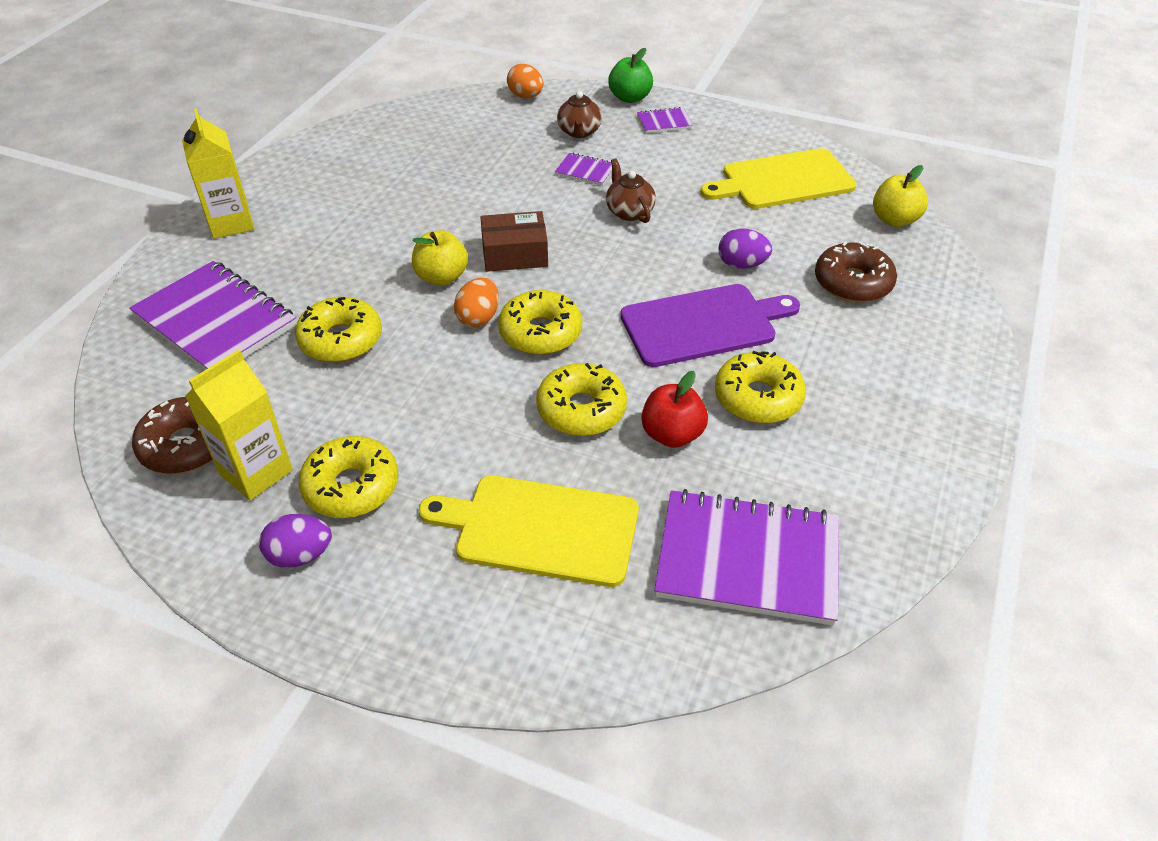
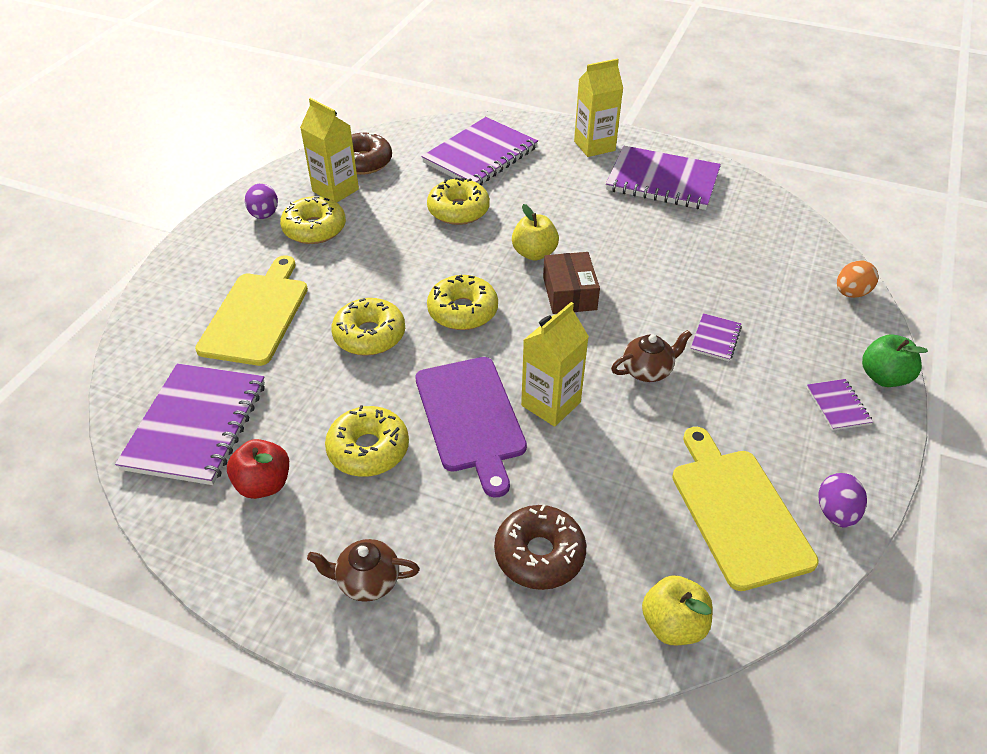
camera: 90 degrees right, 0 degrees up
orange egg [454,278,499,327] -> none
brown teapot [557,91,602,138] -> brown teapot moved to [307,539,420,602]
red apple [641,371,708,448] -> red apple moved to [227,439,289,499]
purple egg [718,228,772,269] -> purple egg moved to [818,473,867,528]
none -> yellow carton [521,302,589,427]
none -> purple notebook [606,146,721,210]

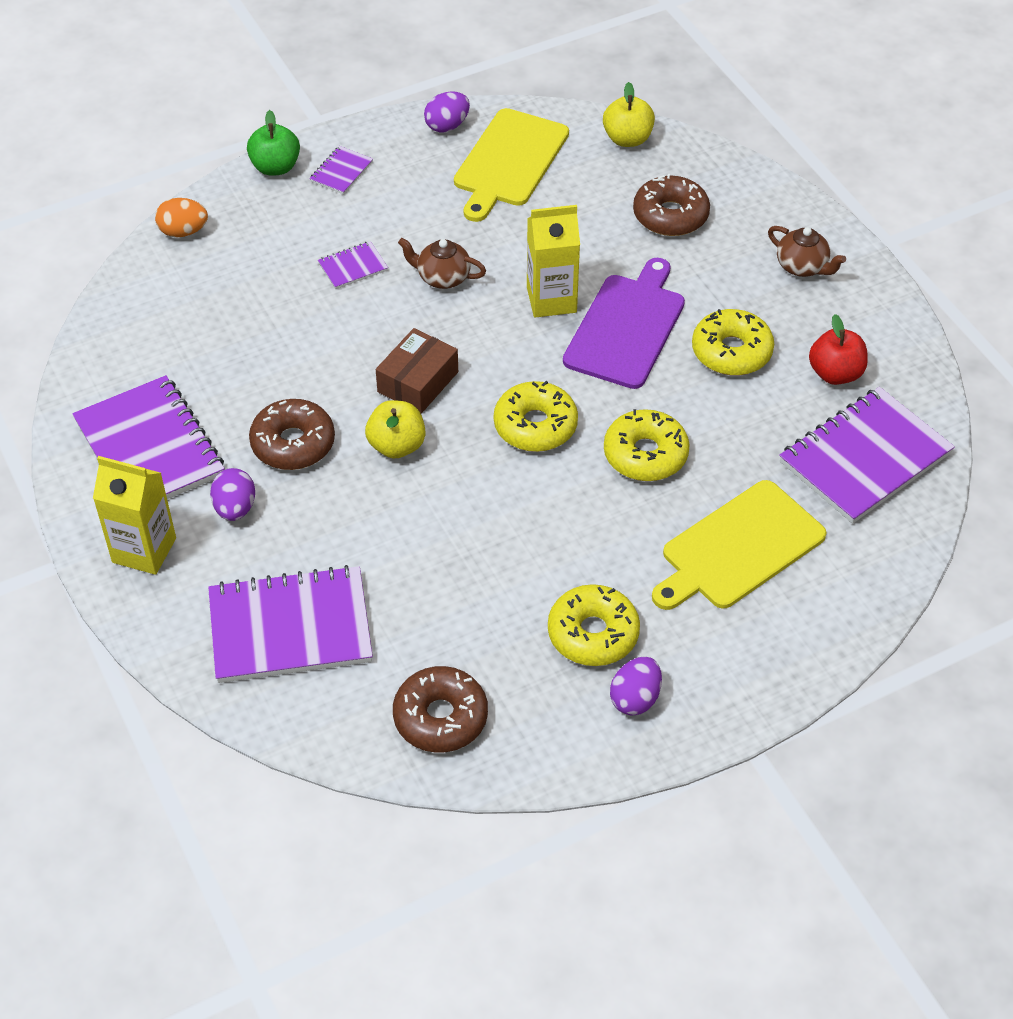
camera: 140 degrees left, 5 degrees up
yellow carton [300,98,359,202] -> none
yellow donut [427,177,490,225] -> none
none -> purple egg [210,468,255,521]
none -> brown donut [249,399,335,470]

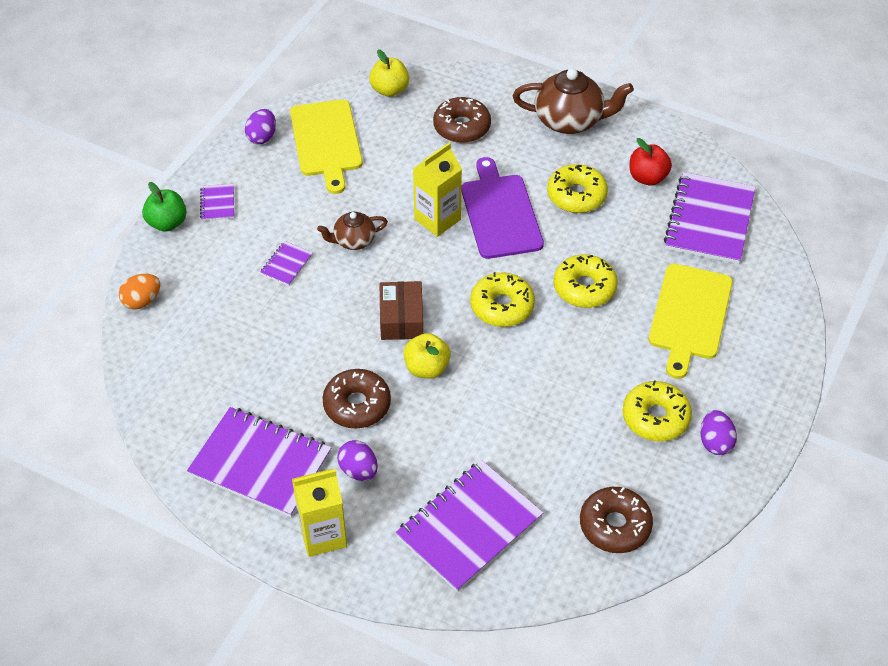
camera: 35 degrees left, 0 degrees up
brown teapot [768,226,846,277] -> brown teapot [513,68,634,134], size x1.77

